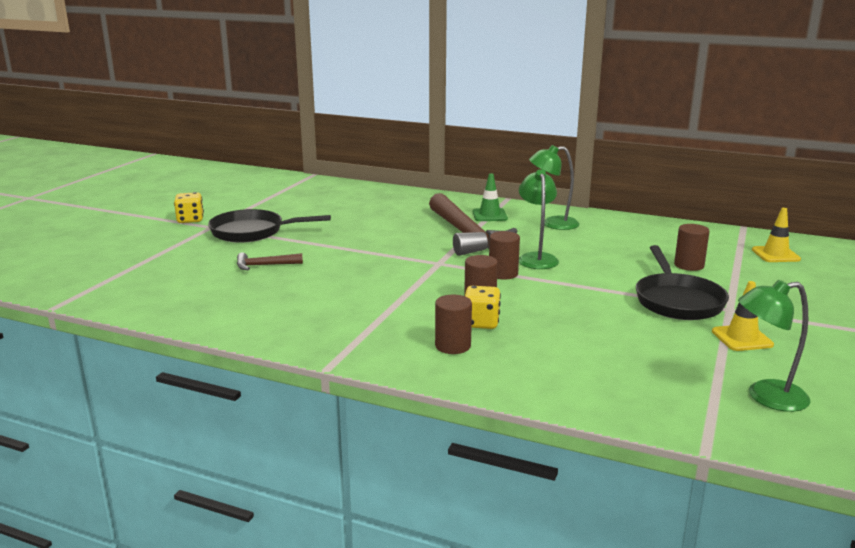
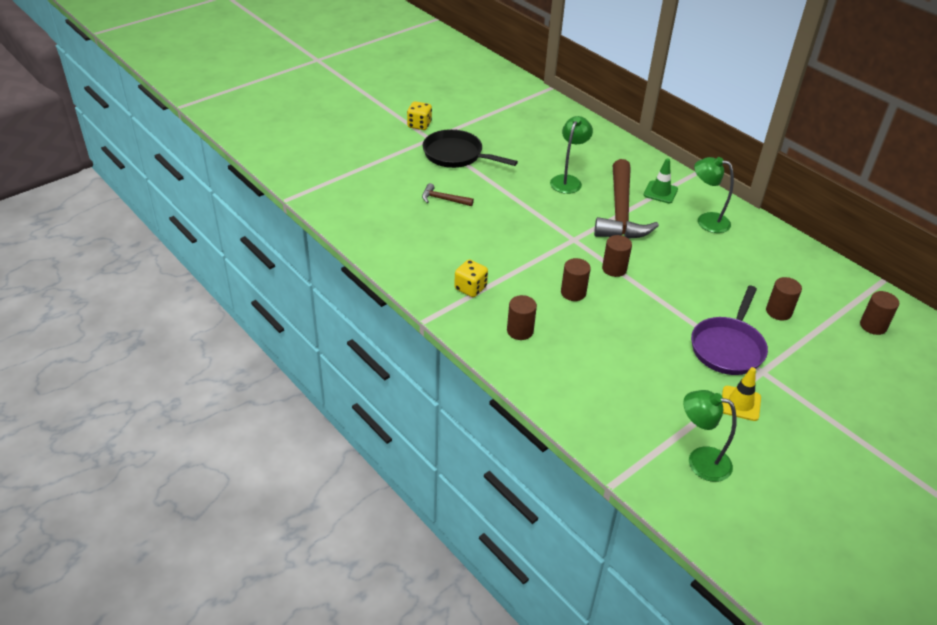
camera: 25 degrees right, 20 degrees up
yellow dice [465,286,501,329] -> yellow dice moved to [454,259,488,297]
green lamp [519,169,559,269] -> green lamp moved to [550,116,593,194]
black pan [636,245,729,320] -> purple pan [691,286,768,375]
yellow traffic cone [752,208,801,262] -> brown cylinder [860,291,899,335]

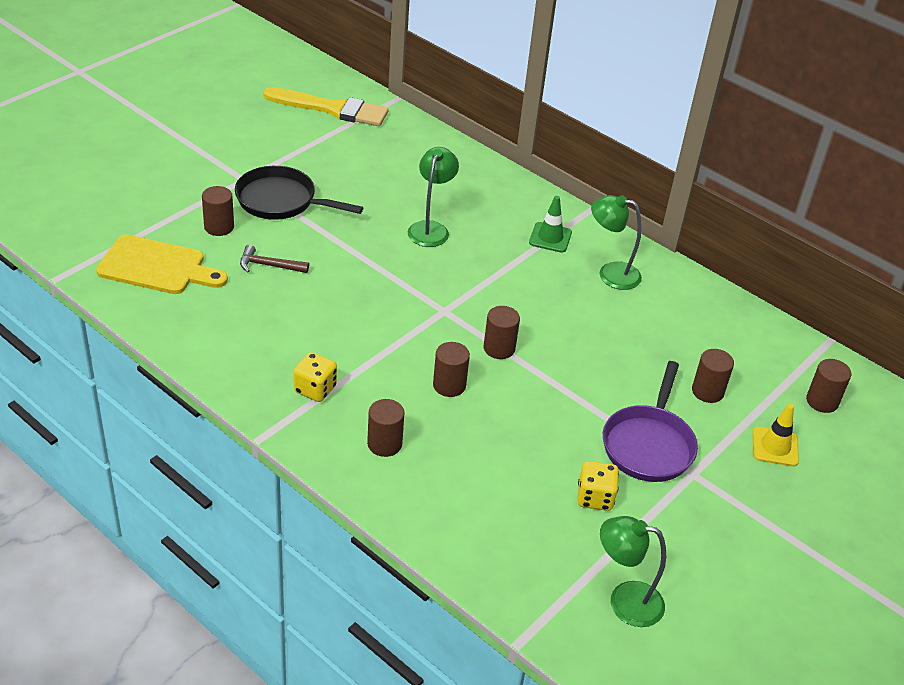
camera: 10 degrees left, 0 degrees up
yellow dice [407,101,432,130] -> yellow dice moved to [577,461,619,511]
brown hammer [594,159,659,239] -> none
yellow traffic cone [722,367,761,421] -> yellow traffic cone moved to [753,404,799,466]
none -> yellow cutting board [96,235,228,294]
none -> brown cylinder [202,186,234,236]
none -> yellow brush [263,87,389,126]

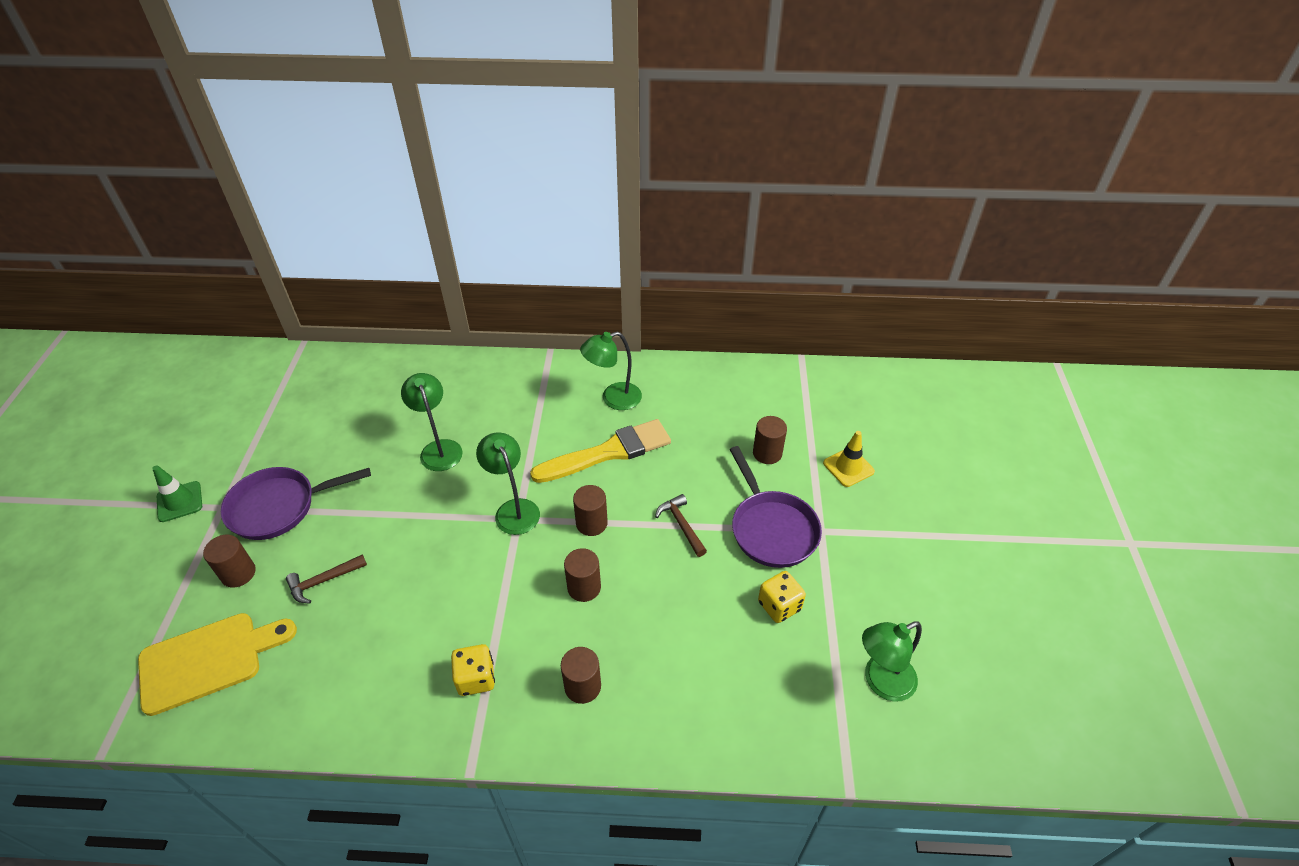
camera: 35 degrees left, 5 degrees up
black pan [235,166,363,220] -> purple pan [221,467,371,540]
yellow brush [263,87,389,126] -> yellow brush moved to [530,419,671,483]
green traffic cone [529,196,572,253] -> green traffic cone moved to [152,465,202,522]
brown cylinder [806,359,851,413] -> none
none -> green lamp [476,432,540,535]
none -> brown hammer [655,494,707,557]

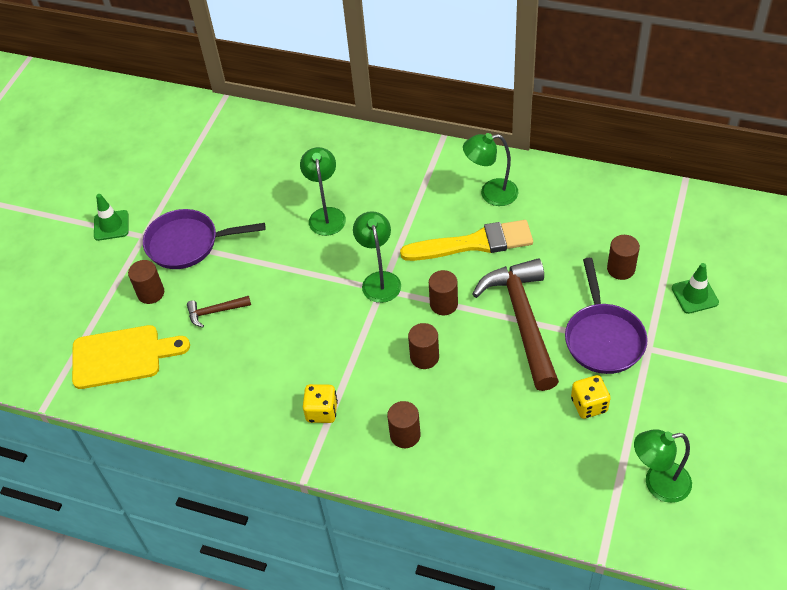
camera: 20 degrees right, 5 degrees up
brown hammer [655,494,707,557] -> brown hammer [473,258,559,391], size x2.26
yellow traffic cone [823,431,875,487] -> green traffic cone [672,263,719,314]

